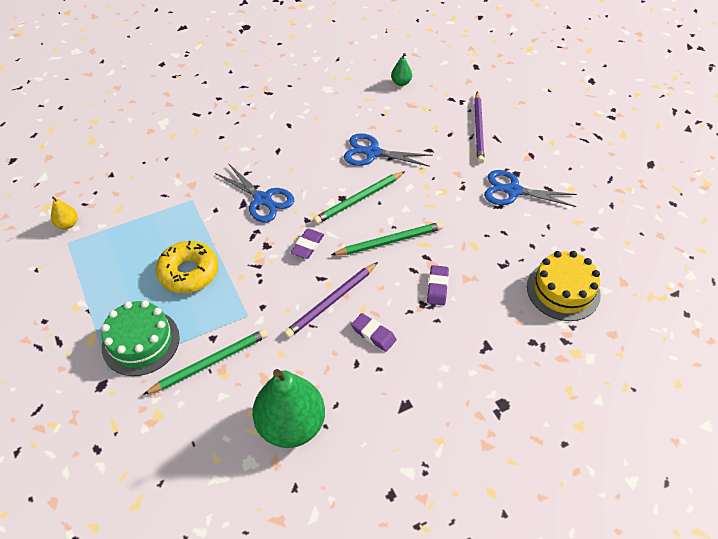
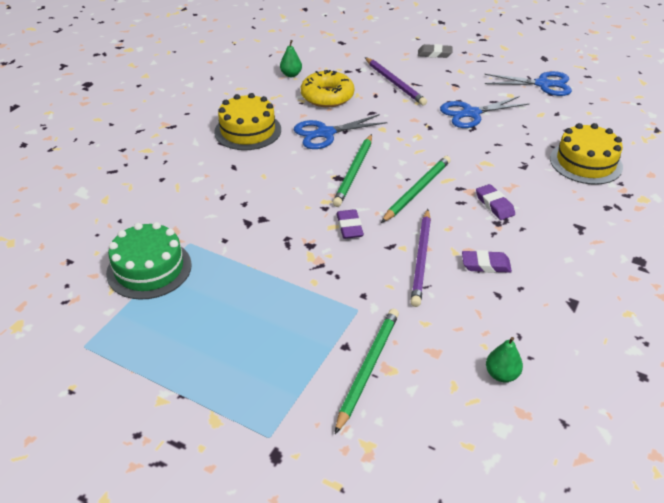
camera: 35 degrees left, 10 degrees down
yellow pear [51,197,78,229] -> none
green cake [101,301,180,376] -> green cake moved to [106,222,192,300]
yellow donut [156,241,218,293] -> yellow donut moved to [301,70,354,107]
blue scissors [215,163,294,223] -> blue scissors moved to [485,71,572,96]
green pear [252,369,325,448] -> green pear [486,337,523,383], size x0.44
none -> yellow cake [214,93,281,150]
none -> grey eraser [418,44,452,58]

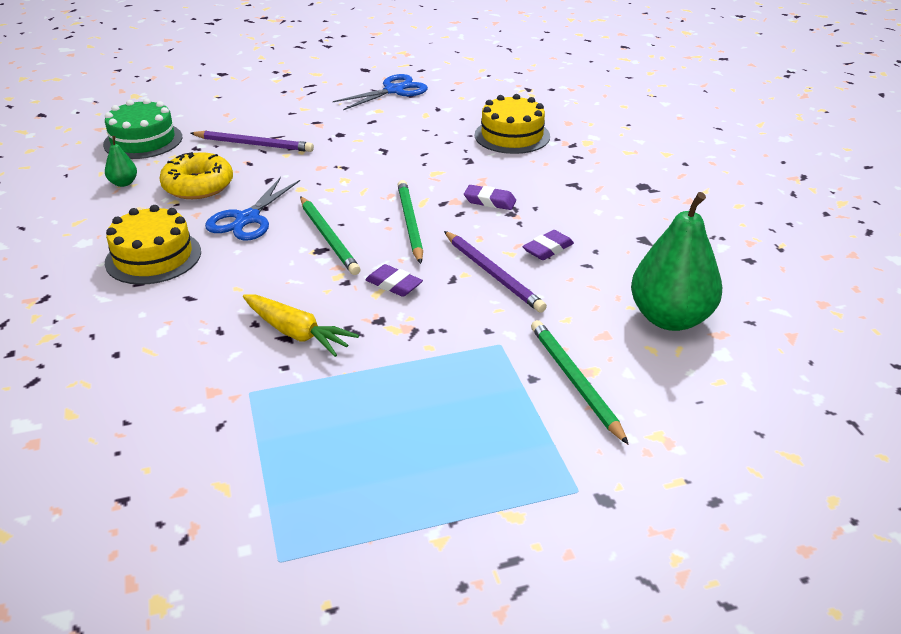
camera: 45 degrees left, 5 degrees down
green cake [106,222,192,300] -> green cake moved to [103,98,182,159]
grey eraser [418,44,452,58] -> none
blue scissors [440,96,530,128] -> none
green pear [486,337,523,383] -> green pear [631,192,722,331], size x2.29
none -> yellow carrot [243,295,359,357]

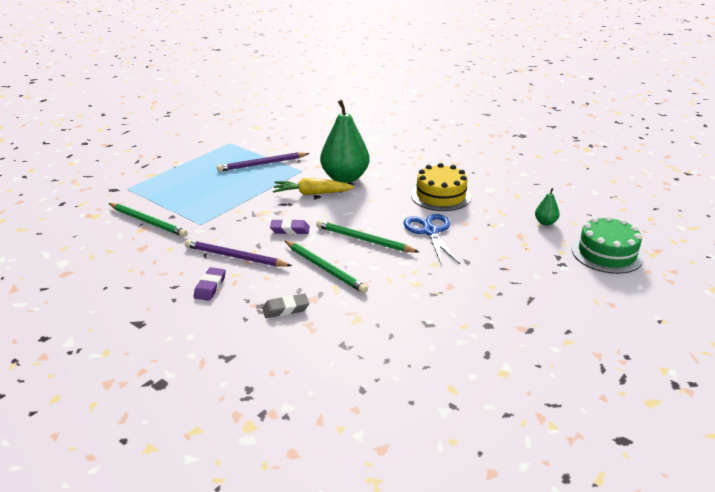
camera: 145 degrees right, 5 degrees down
yellow donut [159,152,233,199] -> none
purple pencil [190,131,314,152] -> purple pencil moved to [217,152,310,172]
blue scissors [333,74,428,110] -> none
purple eraser [464,185,516,210] -> grey eraser [262,294,309,318]
yellow cake [475,94,550,154] -> none
green pear [631,192,722,331] -> green pear moved to [320,100,370,183]

